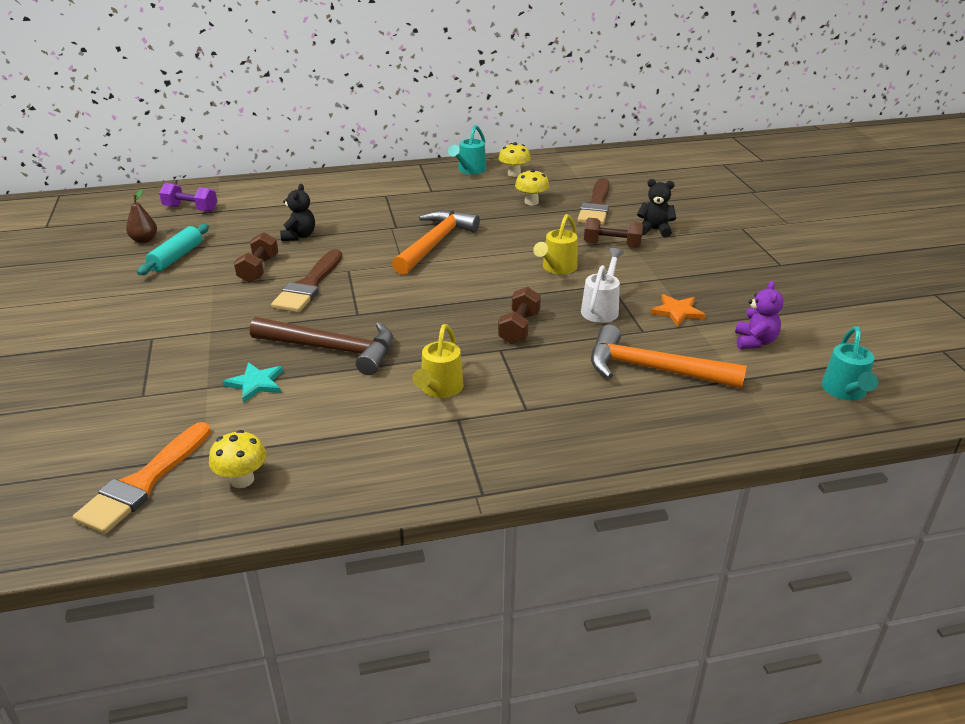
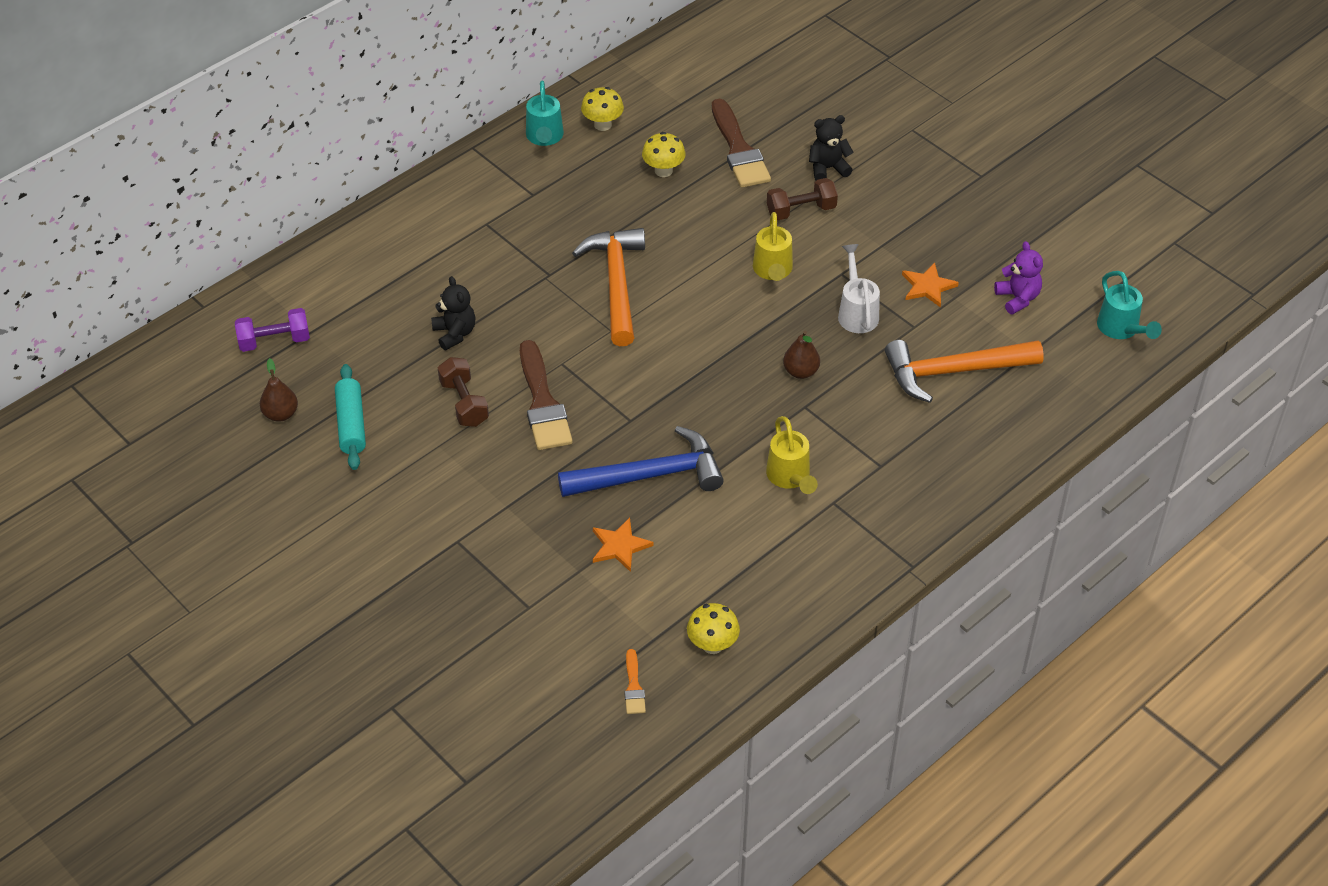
camera: 30 degrees left, 15 degrees up
orange brush [73,422,211,534] -> orange brush [624,649,646,714], size x0.48
turquoise star [223,362,283,403] -> orange star [593,518,654,572]
brown hammer [250,317,393,375] -> blue hammer [558,426,724,497]
brown dumbbell [498,287,541,344] -> brown pear [783,331,820,379]

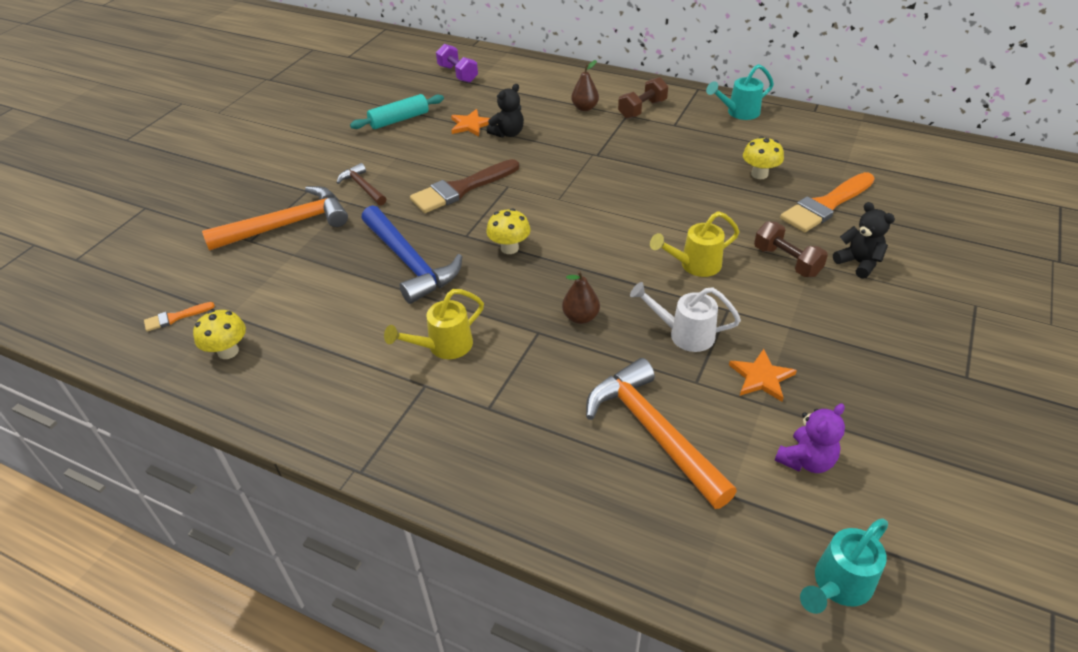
camera: 70 degrees right, 5 degrees down
brown pear [260,358,298,422] -> brown pear moved to [571,60,599,111]
brown dumbbell [438,357,489,427] -> brown dumbbell moved to [618,77,668,119]
orange hammer [572,228,645,346] -> orange hammer moved to [202,186,348,251]
yellow mushroom [581,87,624,131] -> yellow mushroom moved to [486,208,531,254]
orange star [593,518,654,572] -> orange star moved to [451,109,490,136]
brown brush [712,99,771,188] -> orange brush [780,172,875,233]
white watering can [838,244,880,333] -> white watering can turned 135 degrees counterclockwise [630,282,741,352]
none -> brown hammer [337,163,386,206]

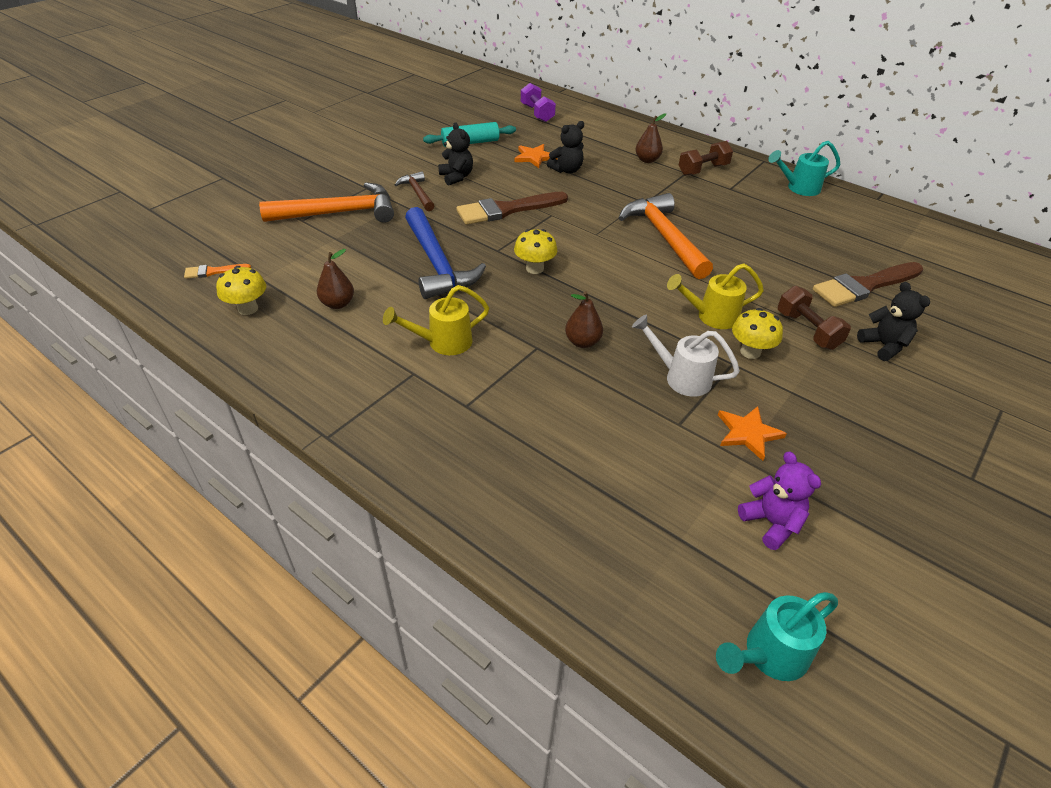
camera: 10 degrees right, 0 degrees up
orange hammer [586,358,737,509] -> orange hammer moved to [619,193,713,279]
yellow mushroom [743,136,784,179] -> yellow mushroom moved to [732,308,783,359]
purple teddy bear [775,404,845,473] -> purple teddy bear turned 90 degrees counterclockwise [738,451,821,550]
orange brush [780,172,875,233] -> brown brush [813,262,923,307]
none -> brown pear [317,249,354,309]
none -> black teddy bear [438,122,473,186]

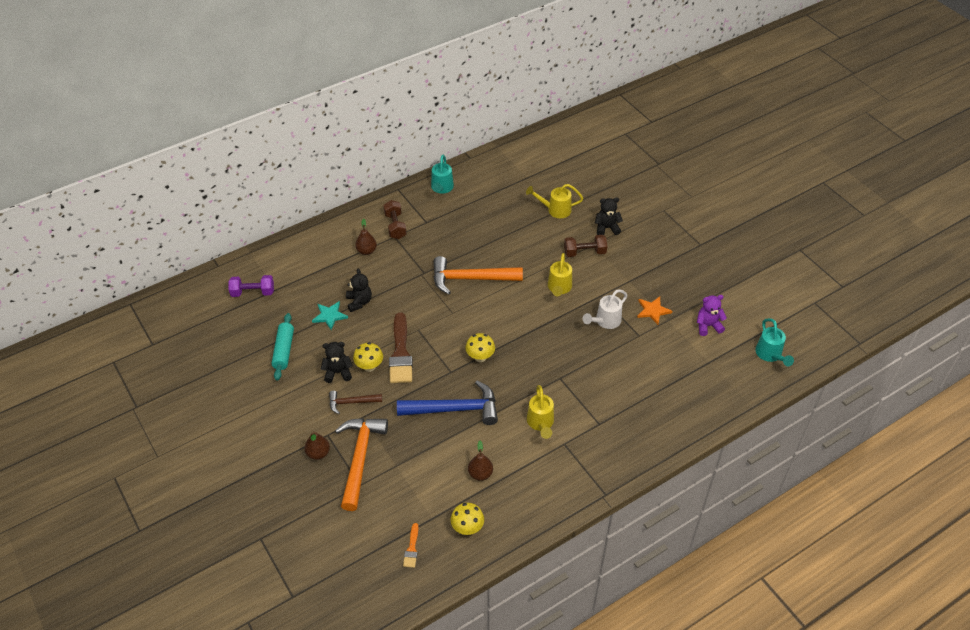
camera: 70 degrees left, 5 degrees up
orange star [514,144,557,168] -> turquoise star [312,301,348,330]
brown pear [565,291,603,348] -> brown pear moved to [305,431,330,460]
yellow mushroom [732,308,783,359] -> yellow mushroom moved to [353,342,383,372]
brown brush [813,262,923,307] -> yellow watering can [526,184,583,218]

